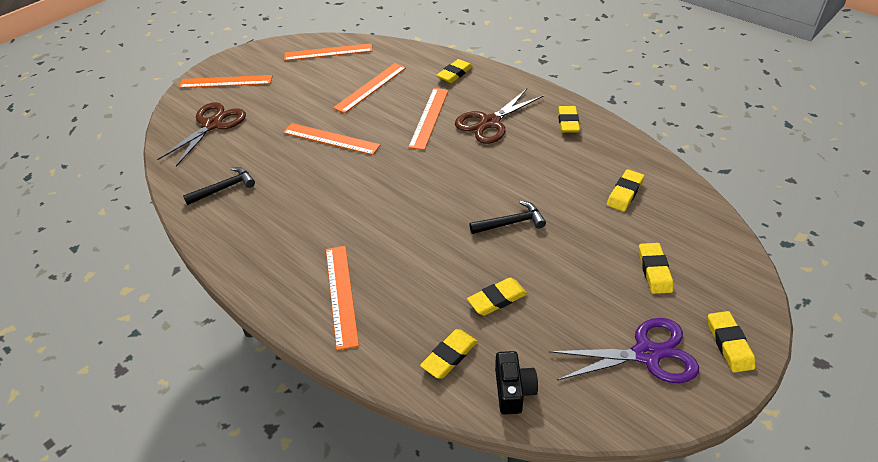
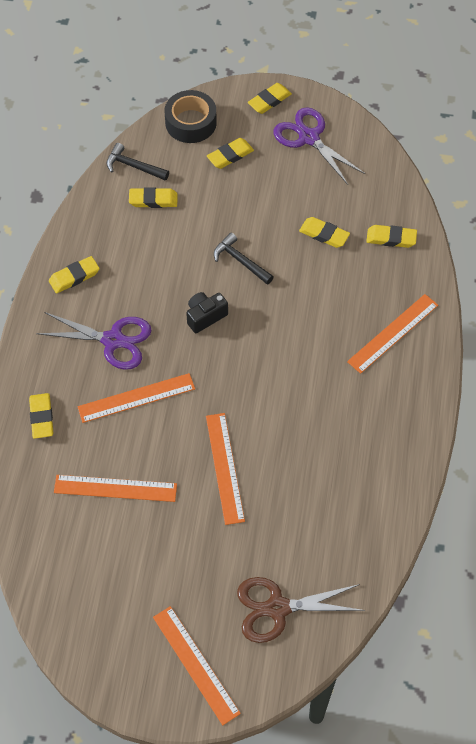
camera: 125 degrees left, 15 degrees up
black hammer [183,167,255,205] -> black hammer moved to [107,143,169,181]
orange ruler [284,43,372,61] -> none
yellow eraser [436,59,473,83] -> yellow eraser turned 75 degrees clockwise [29,393,53,439]
brown scissors [455,89,543,144] -> purple scissors [36,312,152,370]
black camera [495,351,538,415] -> black camera moved to [186,292,228,333]
none -> black tape [165,90,217,143]

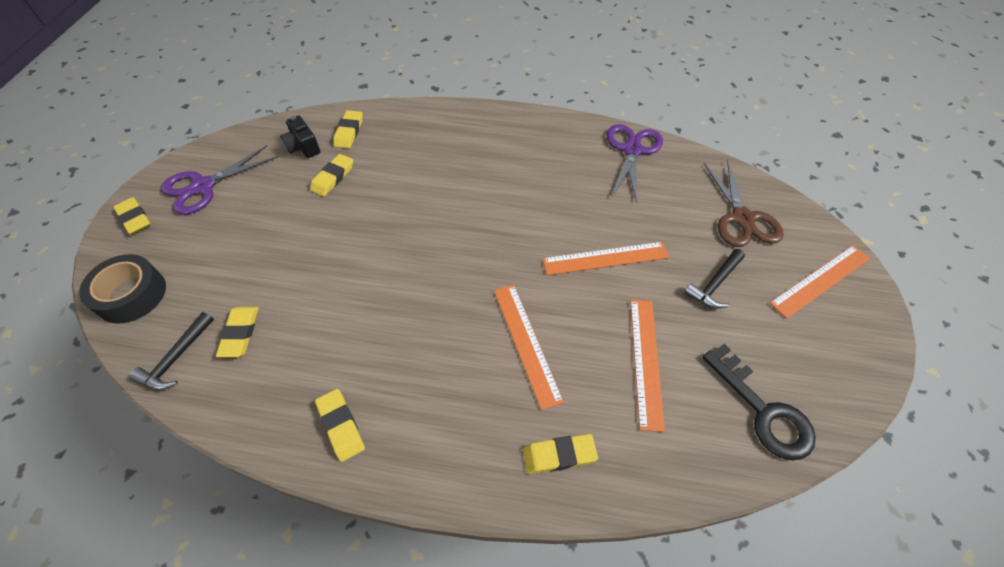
camera: 90 degrees left, 5 degrees down
purple scissors [36,312,152,370] -> purple scissors moved to [607,124,663,203]
black camera [186,292,228,333] -> black camera moved to [280,115,320,158]
yellow eraser [207,138,254,169] -> none
black hammer [214,233,274,285] -> black hammer moved to [684,249,745,309]
orange ruler [347,294,438,374] -> none
none -> black key [702,344,816,460]

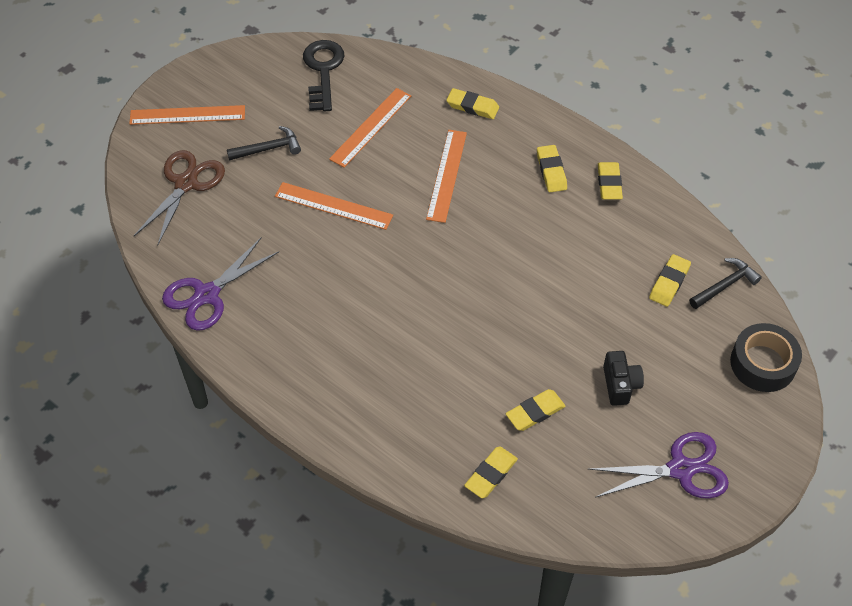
camera: 150 degrees left, 0 degrees up
yellow eraser [113,197,151,235] -> yellow eraser moved to [537,145,567,192]
black camera [280,115,320,158] -> black camera moved to [603,351,644,406]

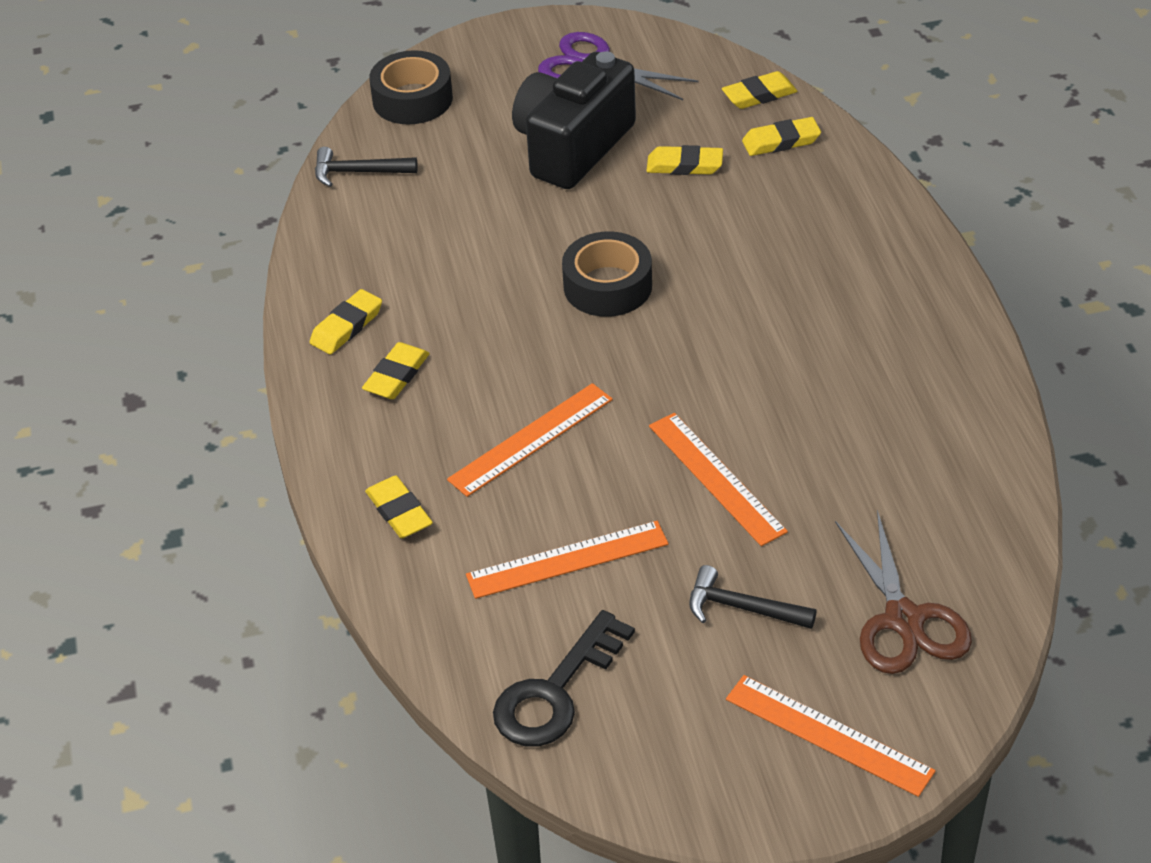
camera: 140 degrees left, 10 degrees down
brown scissors [134,150,225,246] -> brown scissors turned 75 degrees counterclockwise [835,510,972,674]
purple scissors [162,238,279,331] -> none
black camera [603,351,644,406] -> black camera [512,51,636,189], size x2.12
yellow eraser [649,254,691,307] -> yellow eraser moved to [722,71,797,109]
none -> black tape [562,232,652,317]

